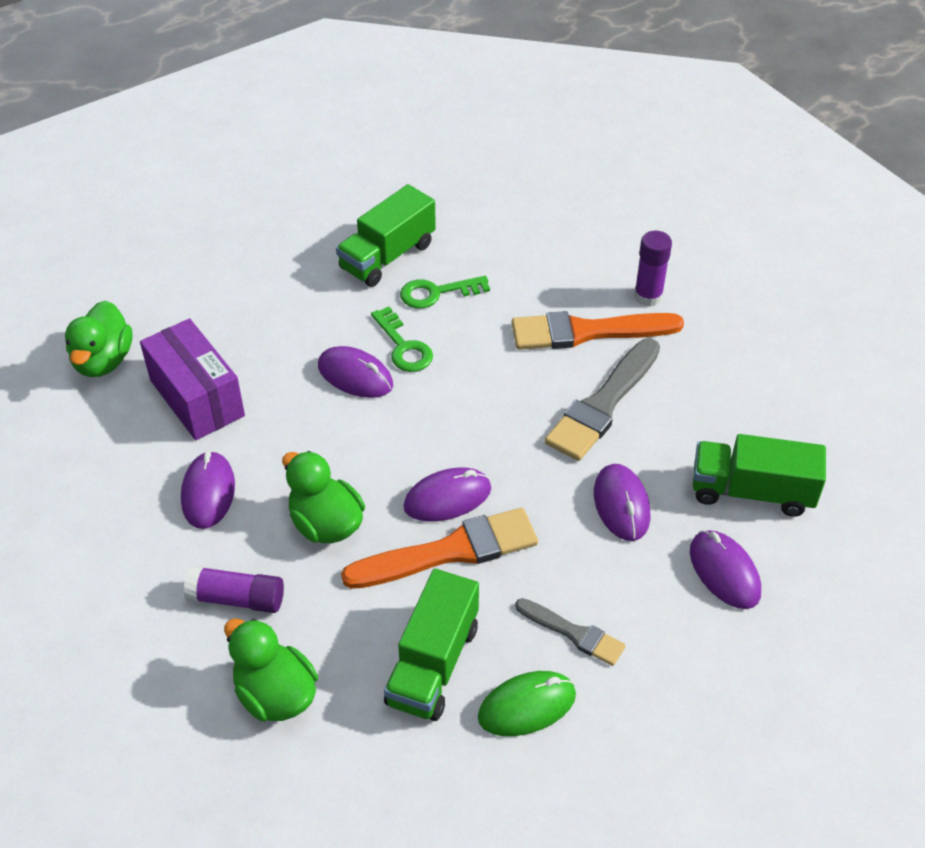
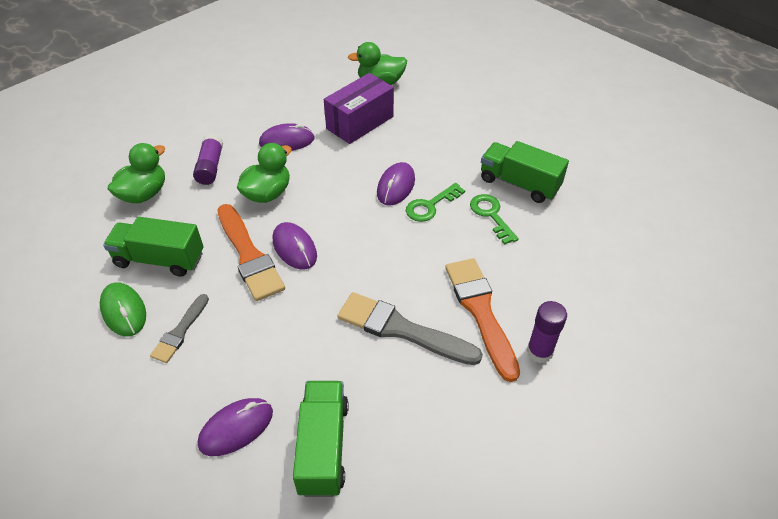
camera: 80 degrees right, 0 degrees up
purple mouse [594,464,651,541] -> none

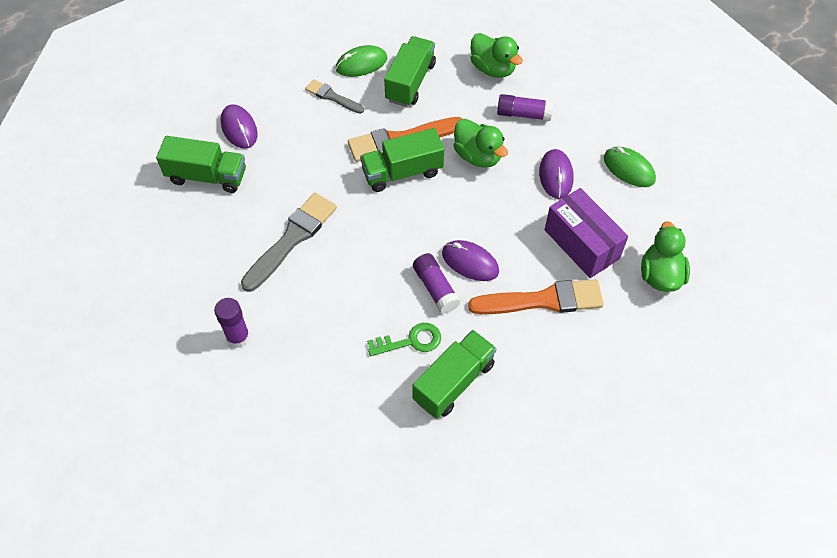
camera: 100 degrees right, 10 degrees up
purple mouse [273,222,317,270] -> green truck [360,128,444,192]
green key [406,183,465,222] -> purple glue stick [413,253,460,314]
orange brush [445,258,520,382] -> orange brush moved to [468,279,604,314]
none -> green mouse [604,147,656,187]

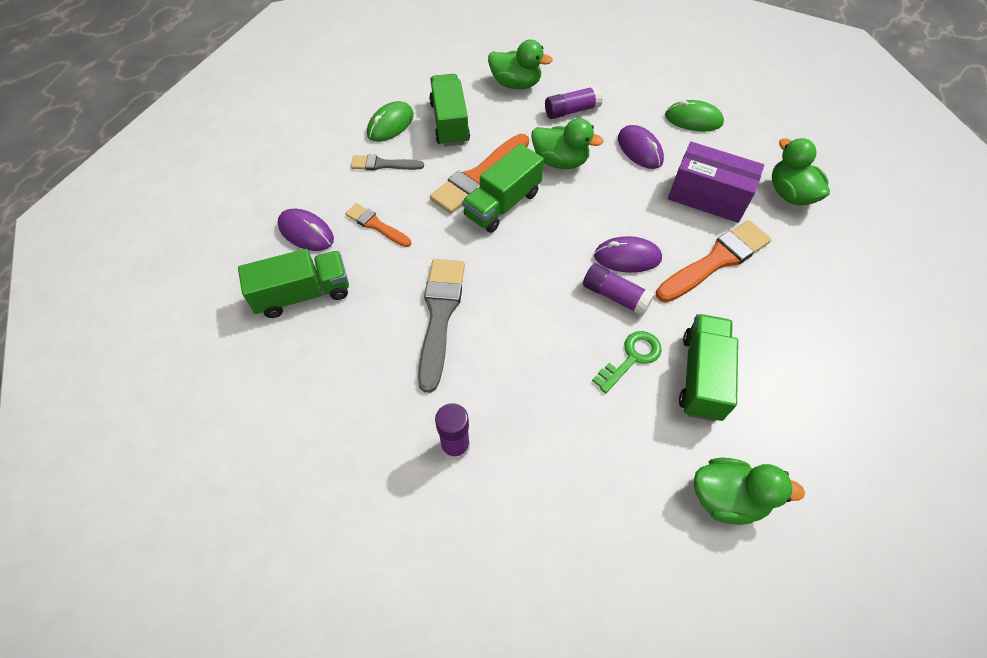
camera: 30 degrees left, 0 degrees up
none -> orange brush [345,203,411,247]
none -> green duck [694,458,805,525]

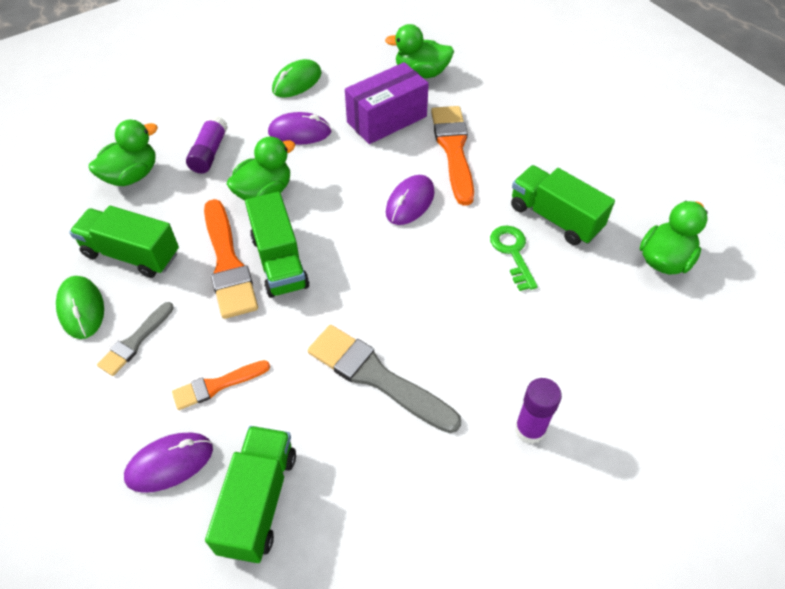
camera: 60 degrees left, 5 degrees down
purple glue stick [583,263,655,316] -> none

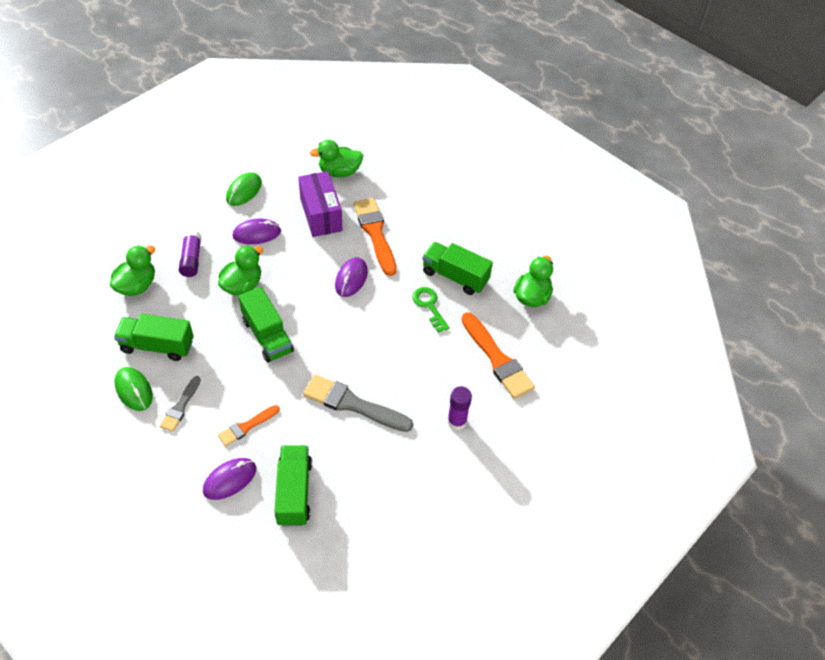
camera: 15 degrees left, 0 degrees up
orange brush [204,199,258,319] -> orange brush moved to [461,312,535,399]
purple box [345,62,429,144] -> purple box turned 60 degrees counterclockwise [298,171,342,237]

